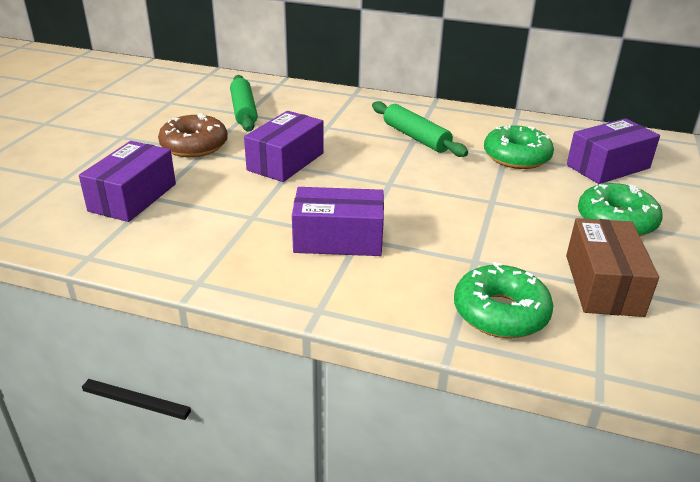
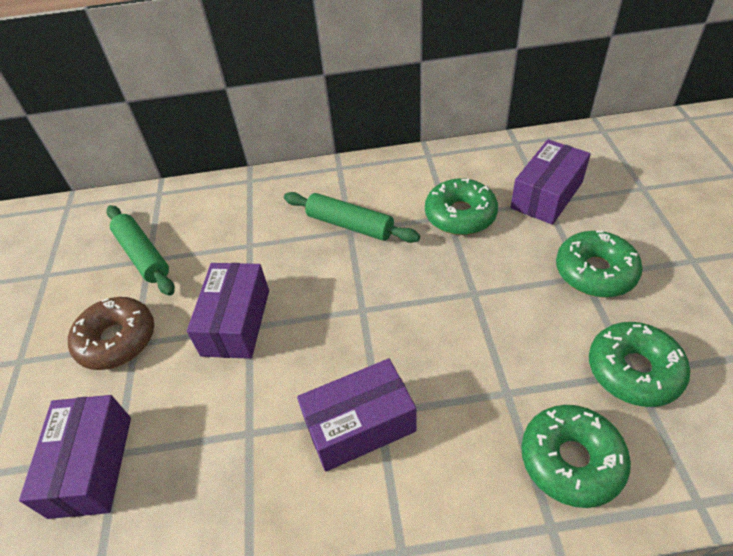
camera: 20 degrees left, 15 degrees up
brown box [566,218,659,317] -> green donut [589,322,690,407]

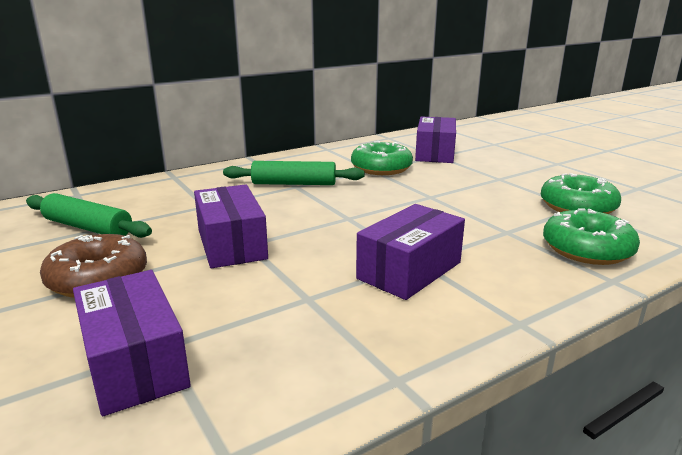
camera: 30 degrees left, 25 degrees down
green donut [556,231,643,297] -> none

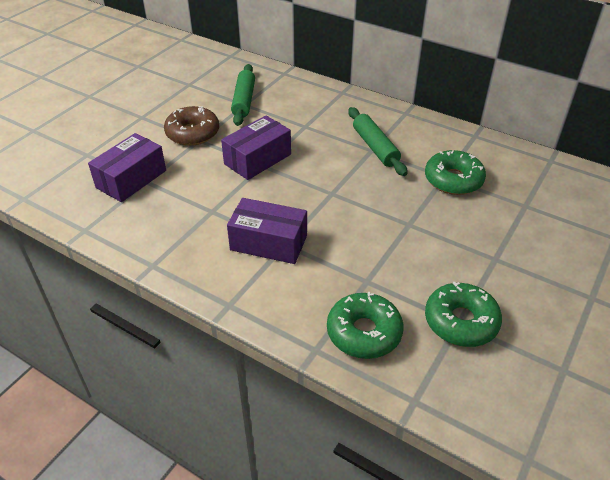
camera: 65 degrees right, 20 degrees up
purple box [415,116,456,163] -> none

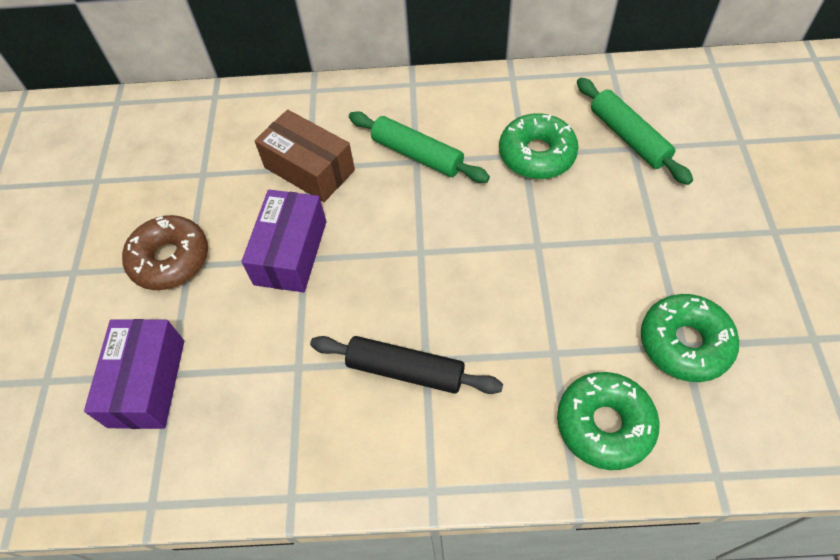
camera: 30 degrees left, 15 degrees up
purple box [227,198,307,264] -> black rolling pin [310,336,503,394]
green rolling pin [231,64,255,126] -> green rolling pin moved to [577,78,693,185]
none -> brown box [254,110,355,202]

